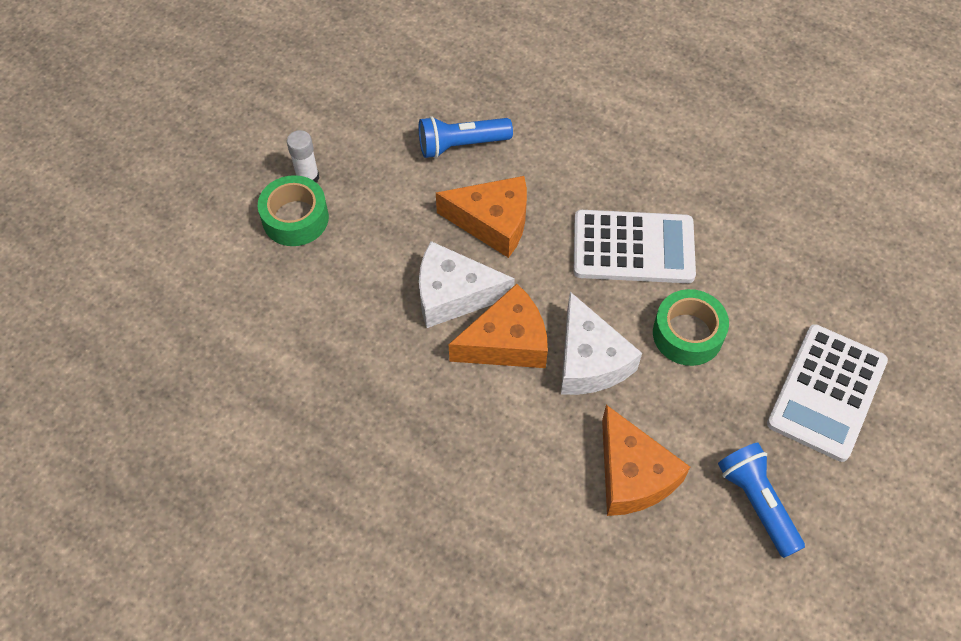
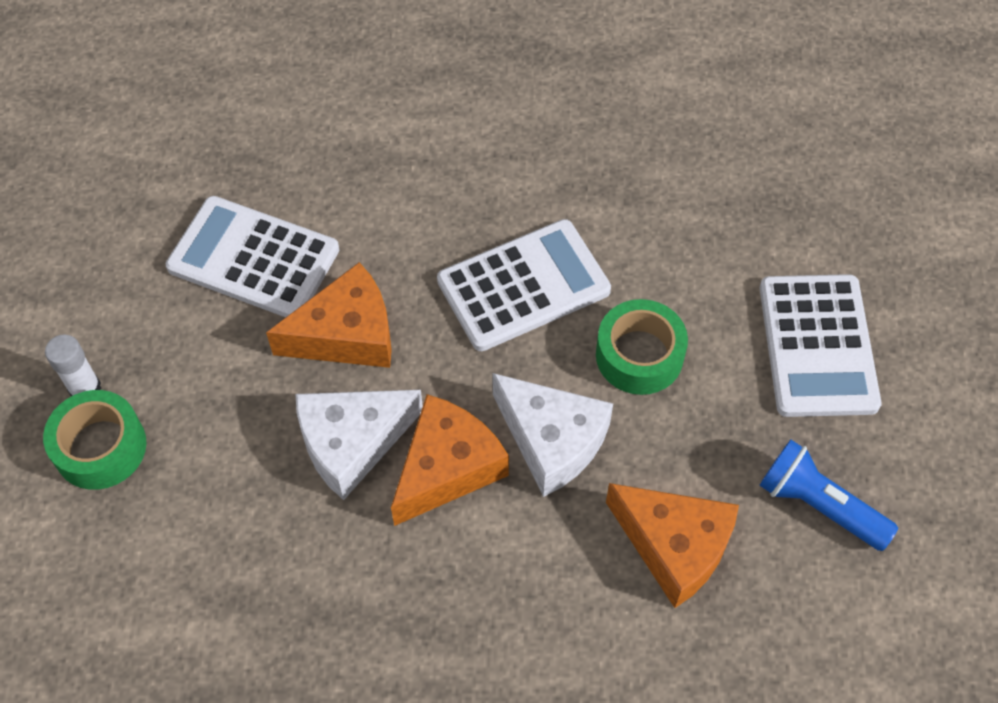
camera: 30 degrees left, 0 degrees up
blue flashlight [419,116,513,158] -> white calculator [166,196,339,317]

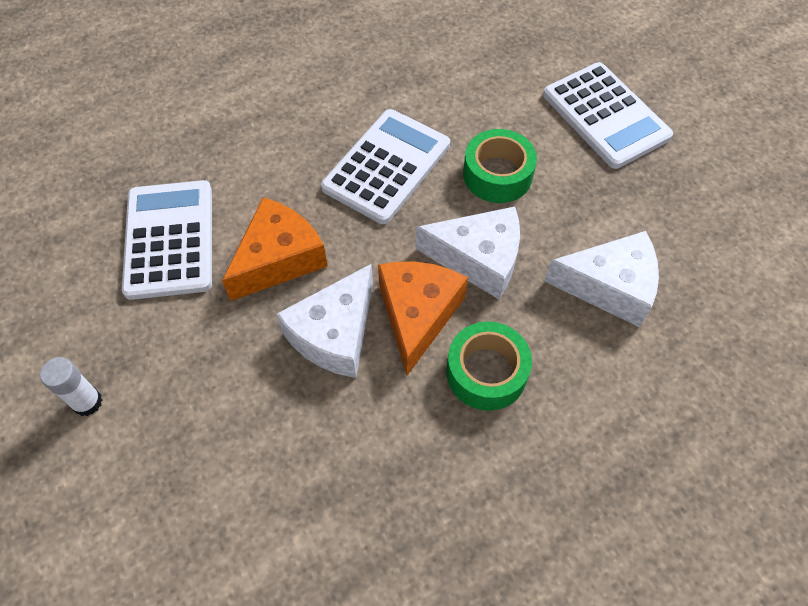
camera: 30 degrees left, 0 degrees up
green tape [43,390,146,490] -> green tape moved to [446,321,532,411]
white calculator [166,196,339,317] -> white calculator turned 90 degrees clockwise [122,180,212,300]
orange cheese [606,483,739,608] -> white cheese [544,231,659,327]
blue flashlight [759,440,898,551] -> none

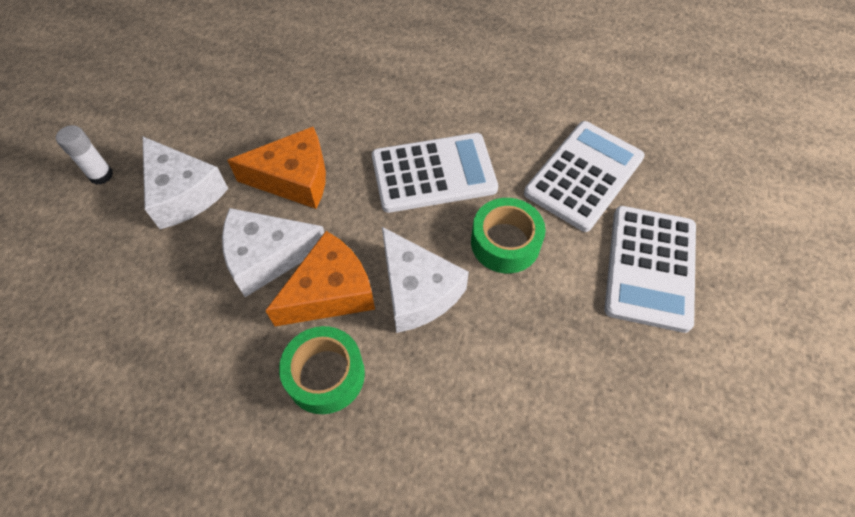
camera: 45 degrees right, 0 degrees up
white calculator [122,180,212,300] -> white calculator moved to [524,121,645,232]
white cheese [544,231,659,327] -> white cheese moved to [143,137,228,229]

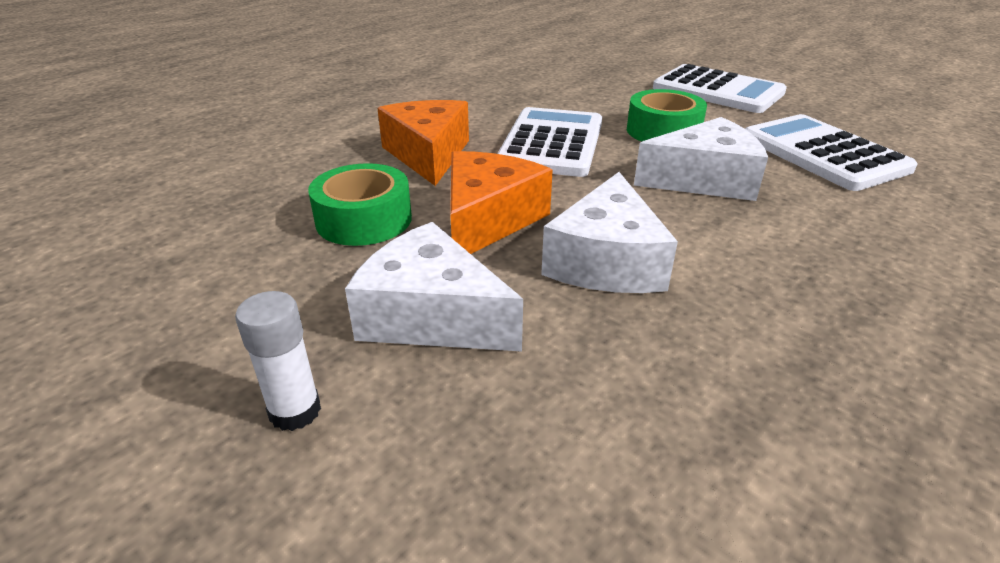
camera: 65 degrees left, 25 degrees down
white cheese [143,137,228,229] -> white cheese turned 135 degrees counterclockwise [345,222,523,351]
orange cheese [265,231,375,326] -> orange cheese moved to [377,100,469,186]
green tape [279,326,365,414] -> green tape moved to [308,163,412,246]
white calculator [524,121,645,232] -> white calculator moved to [745,114,917,191]

